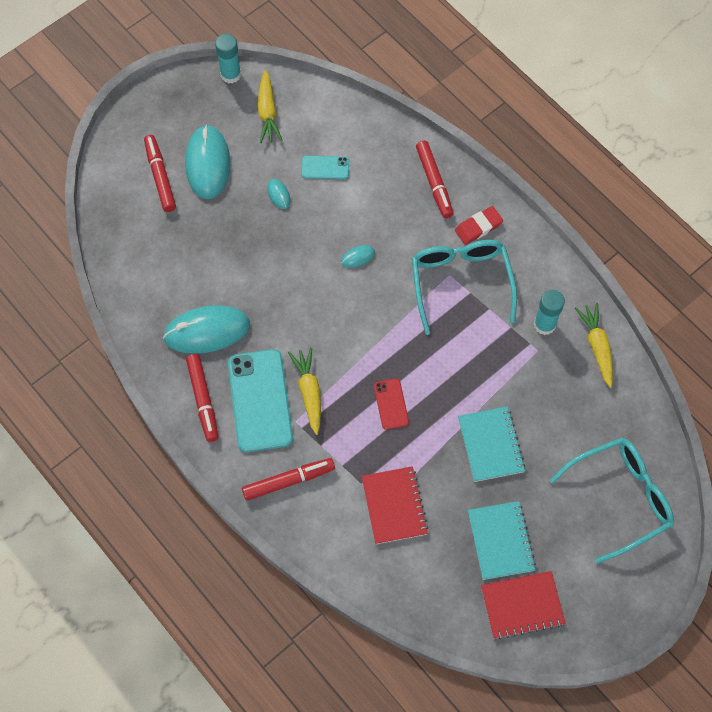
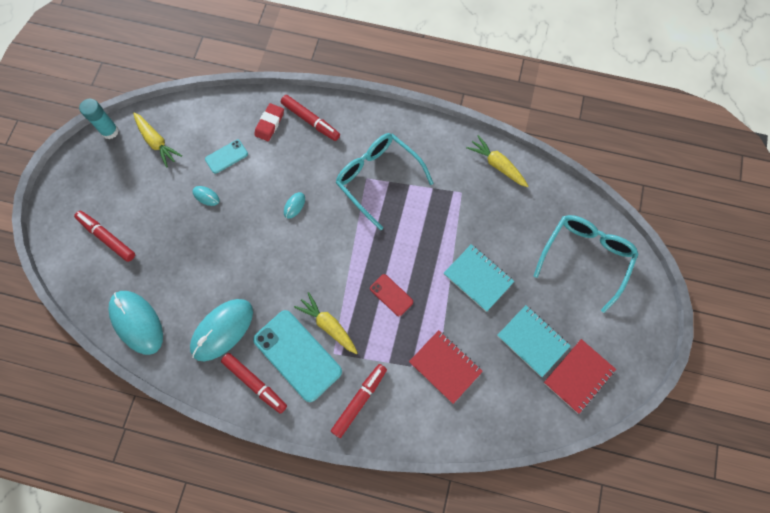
camera: 35 degrees left, 5 degrees up
turquoise mouse [185,124,231,199] -> turquoise mouse moved to [108,291,163,355]
red eraser [455,206,503,245] -> red eraser moved to [254,103,284,141]
turquoise glue stick [534,290,565,335] -> none

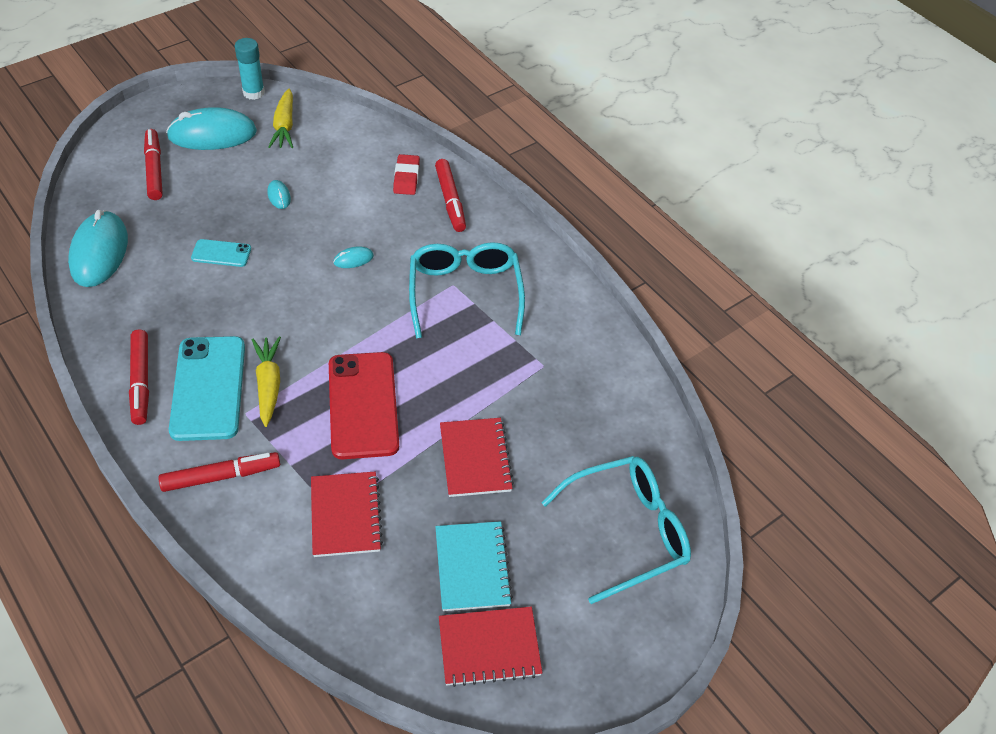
camera: 35 degrees right, 20 degrees down
turquoise mouse [190,299,253,361] -> turquoise mouse moved to [166,107,257,150]
turquoise phone [205,140,248,174] -> turquoise phone moved to [191,239,251,267]
red eraser [254,103,284,141] -> red eraser turned 60 degrees counterclockwise [393,154,420,195]
red phone [370,274,413,316] -> red phone [329,352,399,459], size x2.03
turquoise notebook [444,244,514,312] -> red notebook [440,418,514,497]
yellow carrot [466,135,528,187] -> none

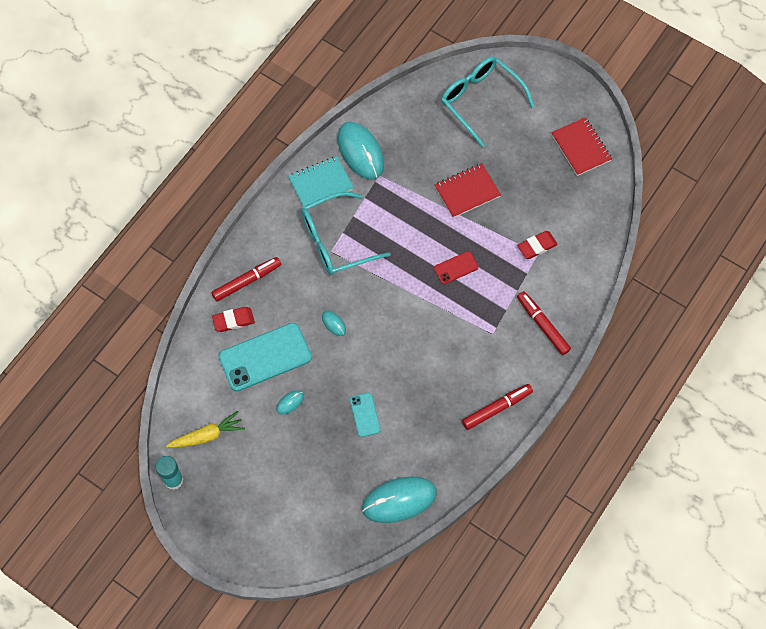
camera: 105 degrees left, 15 degrees up
red marker [144,129,163,200] -> none
turquoise mouse [166,107,257,150] -> turquoise mouse moved to [337,122,384,180]
turquoise phone [169,336,245,441] -> turquoise phone moved to [218,323,312,391]
yellow carrot [252,336,281,427] -> none
red notebook [311,472,383,557] -> red eraser [517,231,558,259]
red phone [329,352,399,459] -> red phone [434,251,479,284], size x0.49
turquoise notebook [435,521,513,611] -> turquoise notebook moved to [288,156,354,207]

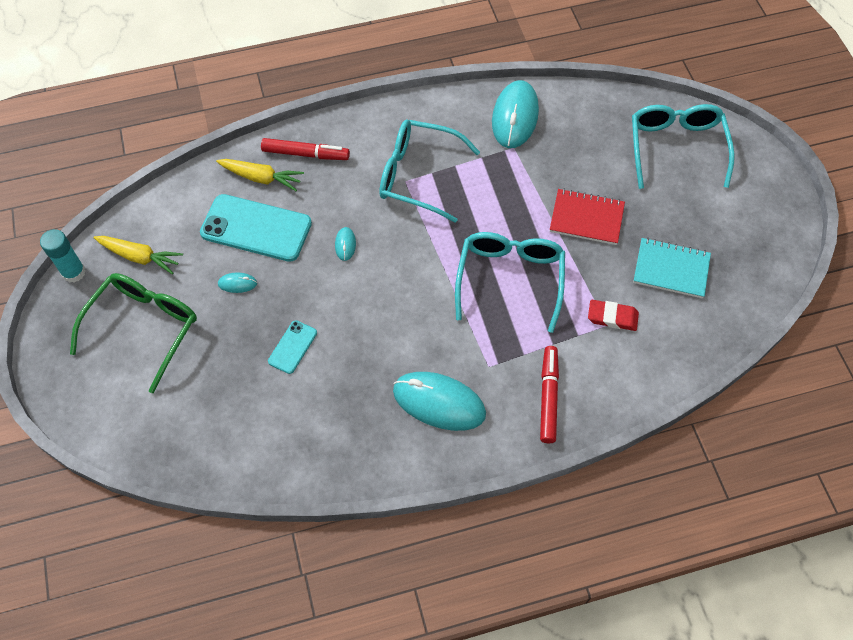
camera: 40 degrees right, 5 degrees down
red eraser [212,307,255,332] -> yellow carrot [216,159,304,191]
turquoise notebook [288,156,354,207] -> turquoise notebook moved to [633,238,711,298]
turquoise mouse [362,476,437,523] -> turquoise mouse moved to [393,372,486,431]
red phone [434,251,479,284] -> turquoise glasses [455,232,565,333]
red marker [462,384,533,430] -> none
red notebook [551,117,612,176] -> none
none -> green glasses [70,273,197,393]

